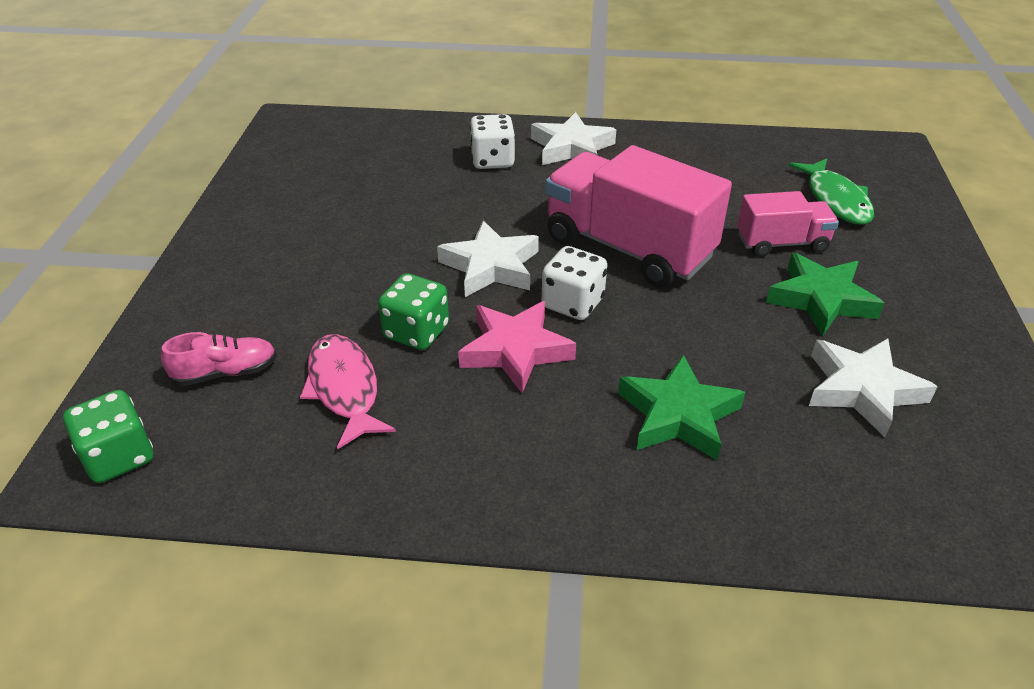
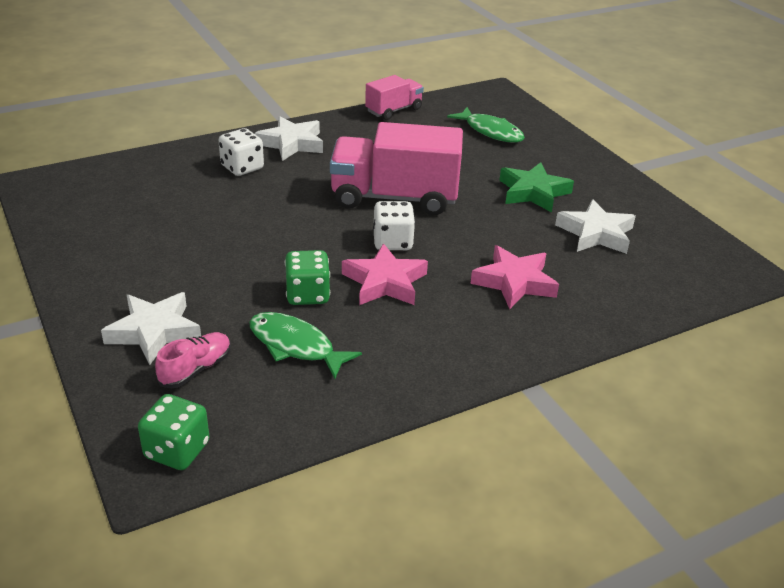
camera: 35 degrees left, 5 degrees down
pink fish [300,334,396,450] -> green fish [249,312,362,379]
white star [437,221,539,297] -> white star moved to [101,292,201,365]
green star [618,354,745,461] -> pink star [470,245,559,309]
pink truck [737,191,839,257] -> pink truck moved to [365,75,424,120]

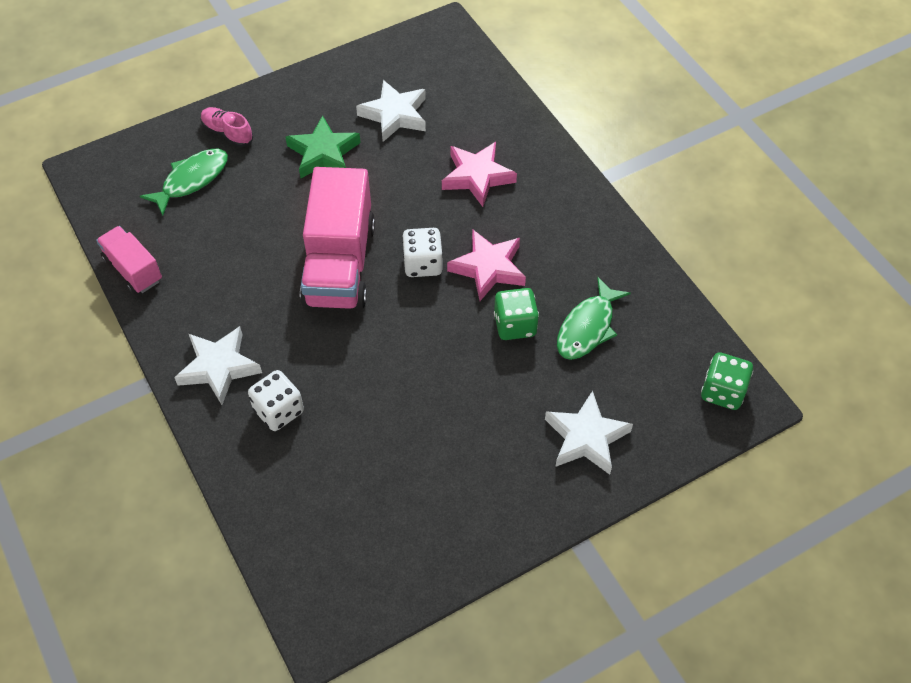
camera: 90 degrees left, 20 degrees up
pink shoe [155,332,231,388] -> pink shoe moved to [201,107,253,147]

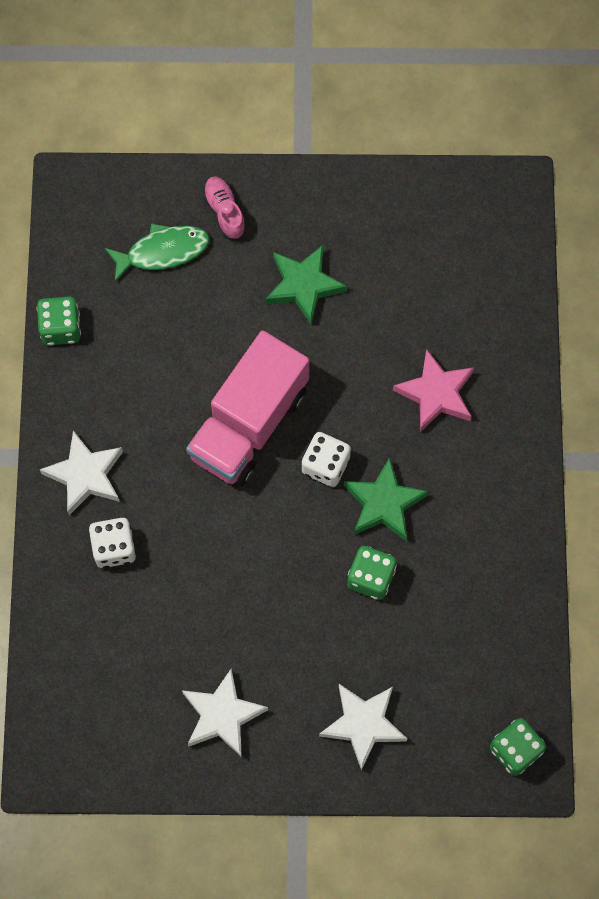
camera: 30 degrees right, 15 degrees up
pink truck [96,226,162,294] -> green dice [37,296,81,345]
white star [356,80,426,142] -> white star moved to [182,669,268,757]
pink star [447,229,526,301] -> green star [344,457,428,541]
green fish [557,277,631,360] -> none

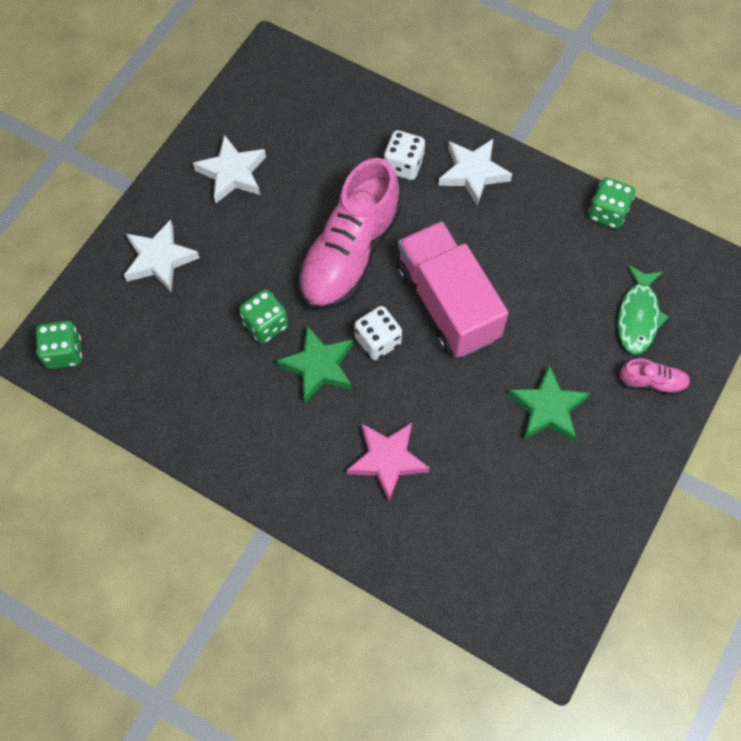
camera: 120 degrees right, 5 degrees down
none -> pink shoe [298,158,402,310]

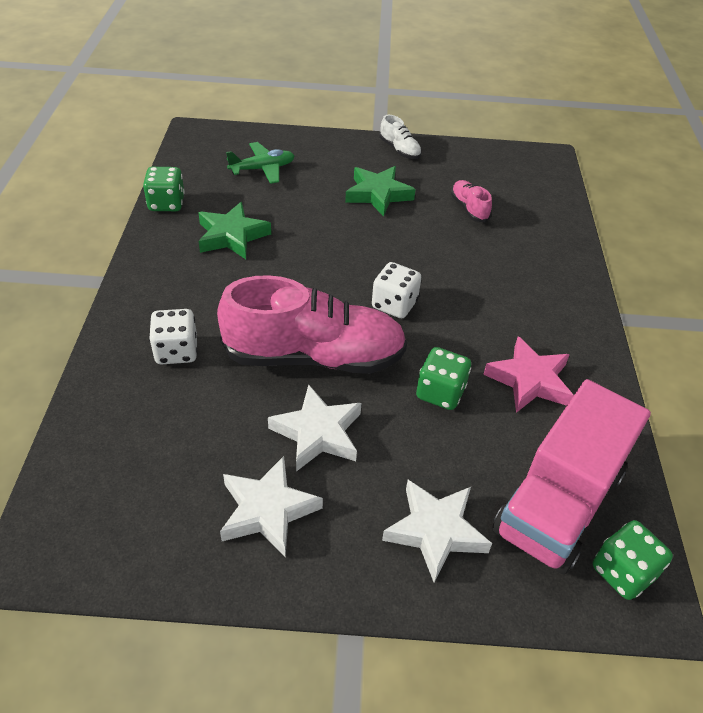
camera: 120 degrees left, 20 degrees down
green star [277,325,353,403] -> green star moved to [198,202,271,259]
pink star [347,423,430,501] -> pink star moved to [483,336,574,413]
pink truck [396,221,508,357] -> pink truck moved to [492,379,651,574]
white star [438,138,512,206] -> white star moved to [268,384,362,472]
green fish [618,265,669,355] -> green plane [226,142,294,184]
pink shoe [618,359,690,395] -> pink shoe moved to [451,180,492,222]
none -> white shoe [379,115,422,159]

